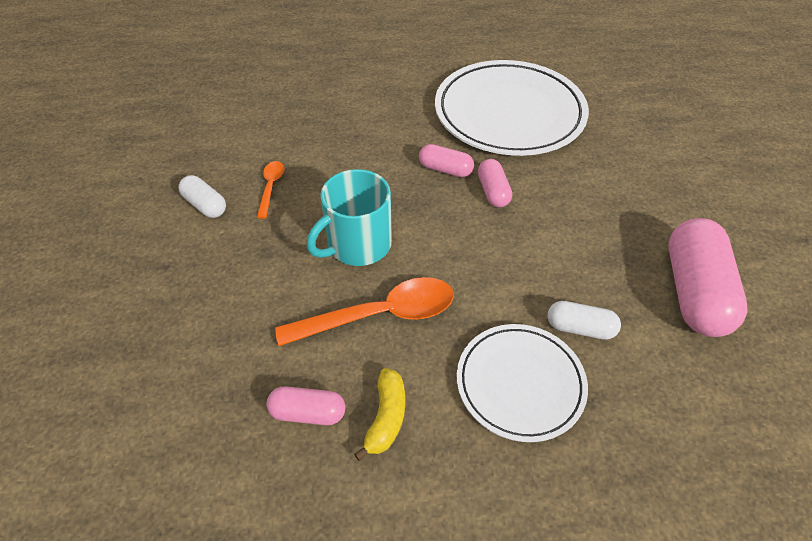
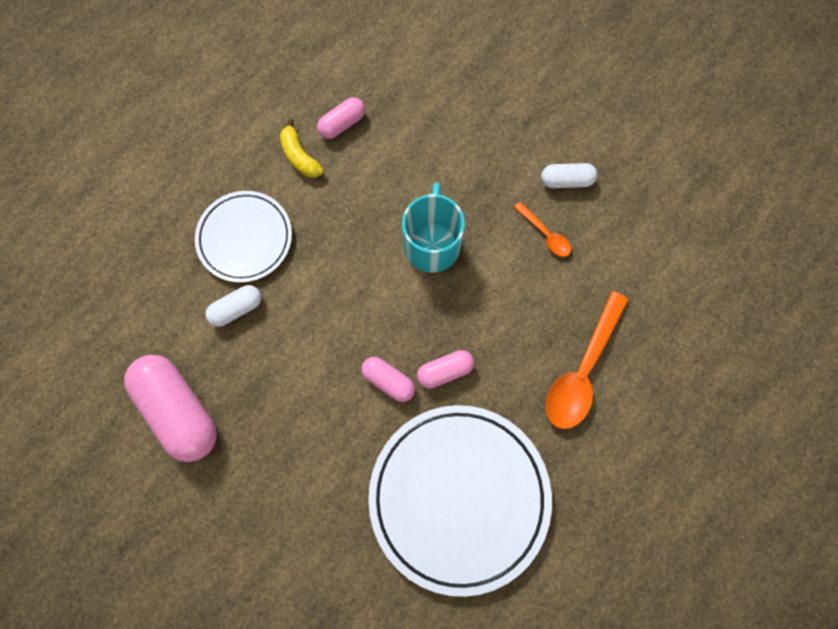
camera: 135 degrees right, 25 degrees up
orange spoon [275,277,454,346] -> orange spoon moved to [546,291,628,429]

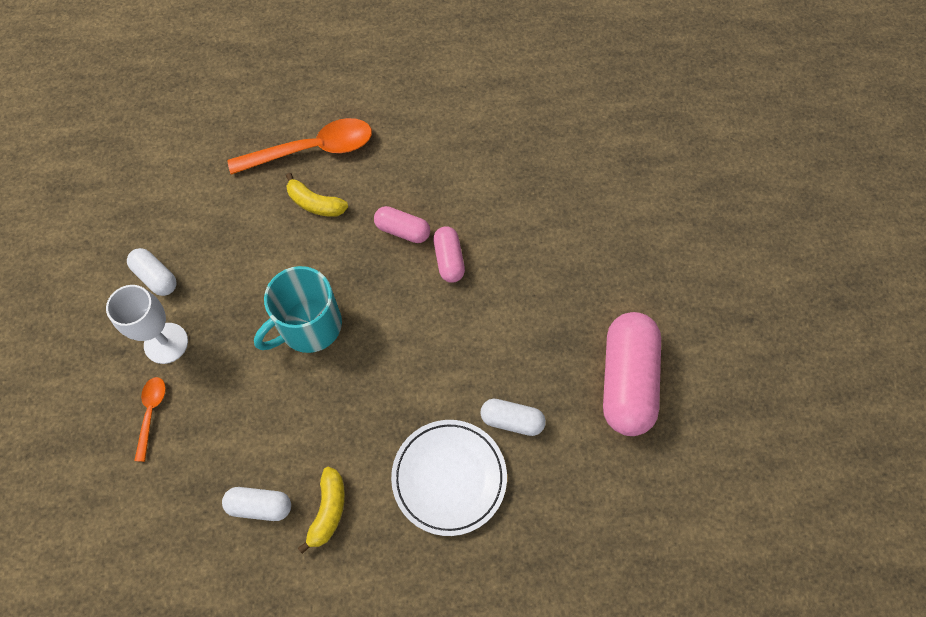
camera: 135 degrees left, 10 degrees down
pink capsule [317,97,365,139] -> white capsule [222,487,291,521]
white plate [368,405,552,597] -> none
orange spoon [514,202,571,257] -> orange spoon moved to [134,377,166,462]
none -> white goblet [106,285,188,364]
none -> yellow banana [286,173,348,217]

